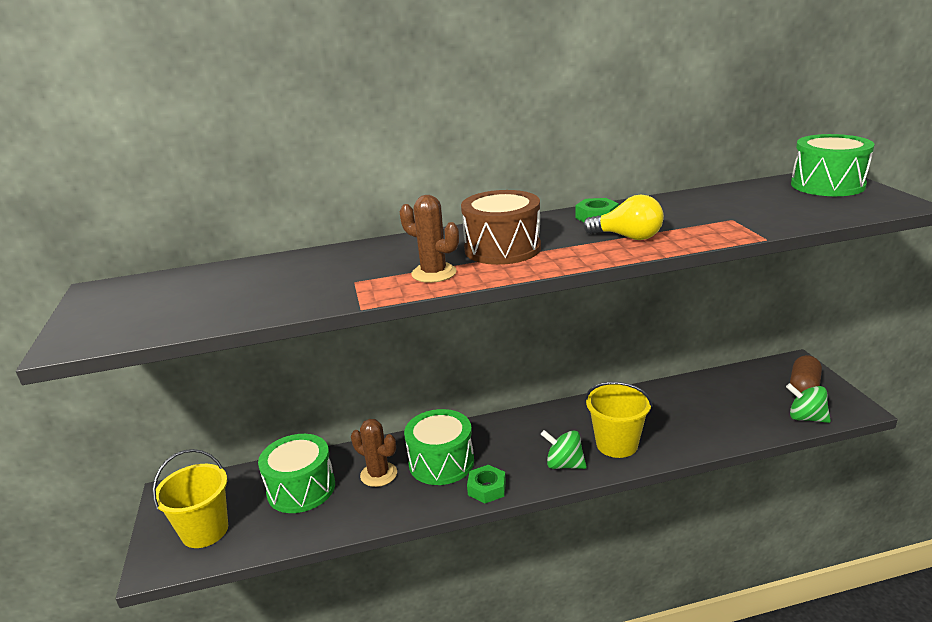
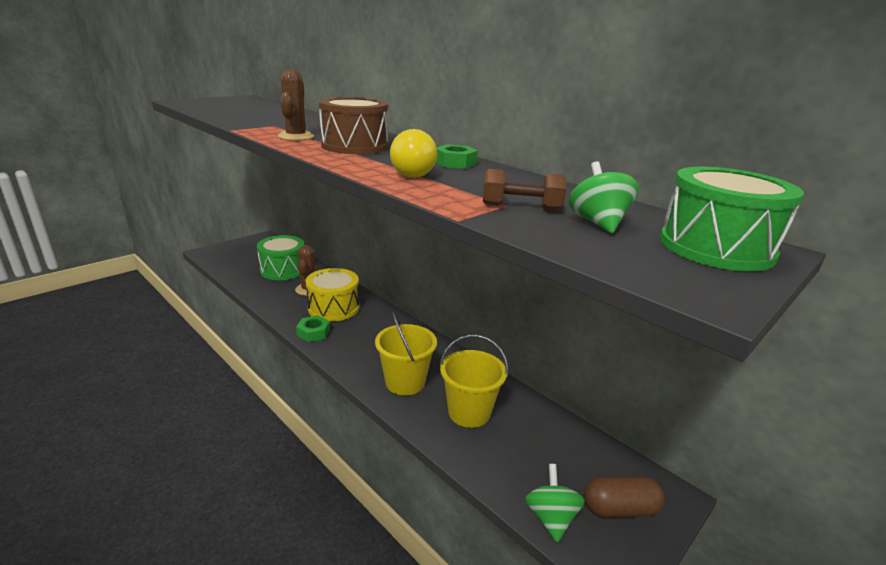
camera: 55 degrees right, 0 degrees up
yellow bucket [152,449,228,548] -> yellow bucket moved to [440,334,508,428]
green drum [404,409,474,485] -> yellow drum [306,268,359,321]
green spinning top [541,430,587,469] -> green spinning top moved to [569,161,639,233]
none -> brown dumbbell [483,169,566,210]

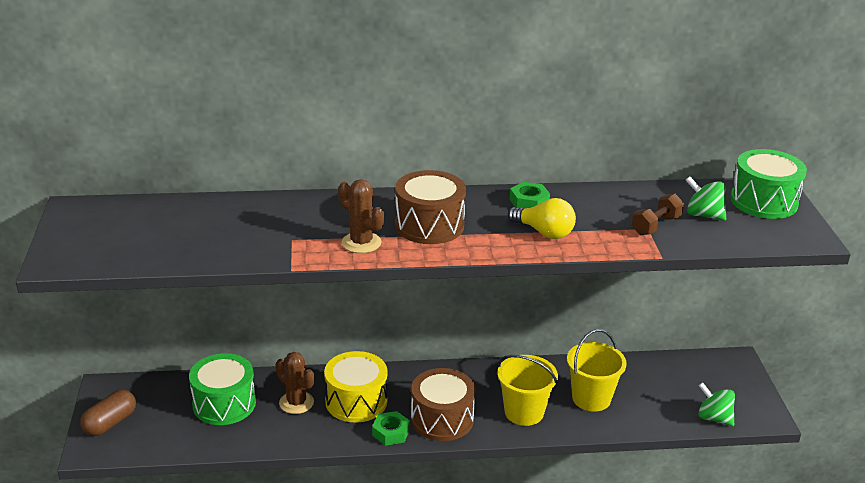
camera: 50 degrees left, 5 degrees up
brown capsule [584,476,665,517] -> brown capsule moved to [80,390,136,436]
none -> brown drum [411,368,475,441]

